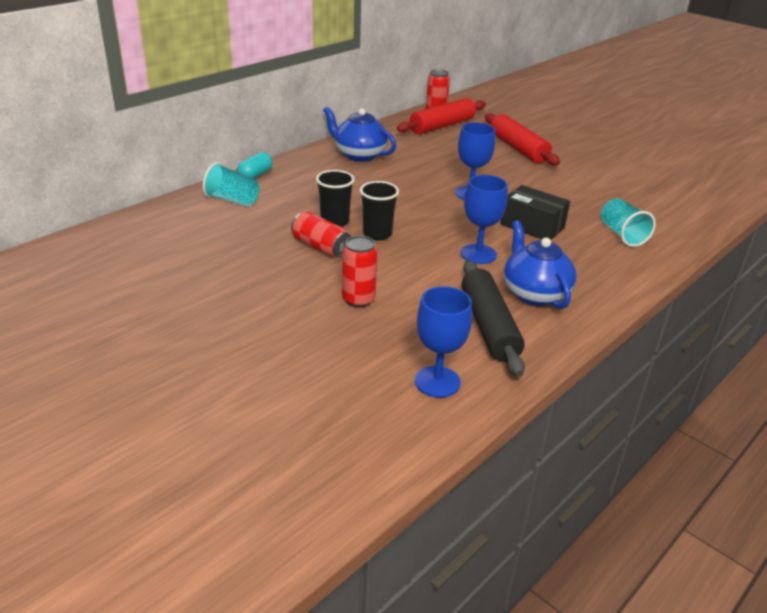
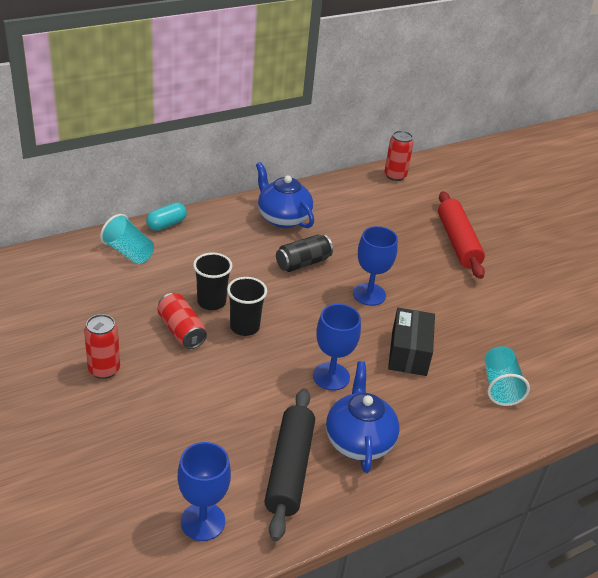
camera: 15 degrees right, 5 degrees up
red can [342,236,377,308] -> red can moved to [84,314,120,379]
red rolling pin [397,98,486,134] -> none
black box [501,185,570,240] -> black box turned 45 degrees clockwise [388,308,435,376]
none -> black can [276,235,333,272]

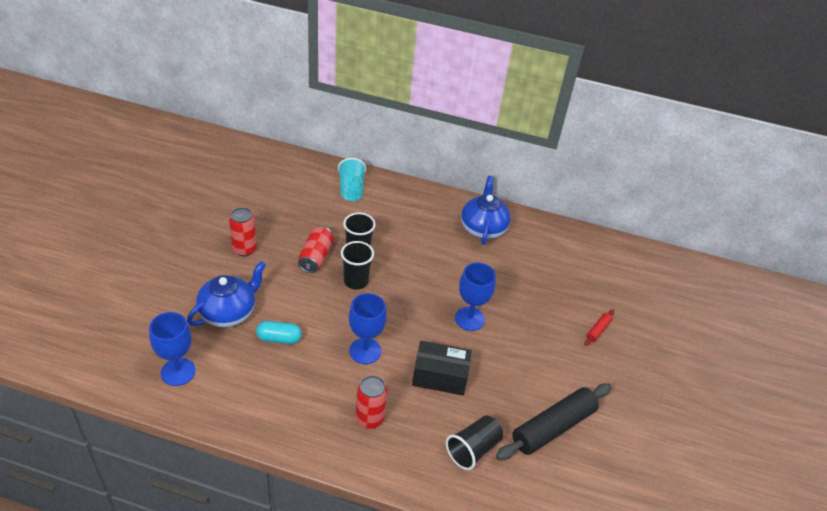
camera: 45 degrees right, 5 degrees up
turquoise capsule [146,202,187,231] -> turquoise capsule moved to [256,321,302,344]
black rolling pin [264,388,315,541] -> black rolling pin moved to [496,383,612,460]
black can [276,235,333,272] -> none
blue teapot [326,361,399,473] -> blue teapot moved to [187,261,266,328]
red can [385,131,414,181] -> red can moved to [356,376,387,429]
black box [388,308,435,376] -> black box turned 45 degrees clockwise [412,341,472,395]
red rolling pin [438,191,485,279] -> red rolling pin [584,309,614,346], size x0.44
turquoise cup [485,346,530,406] -> black cup [446,415,503,470]

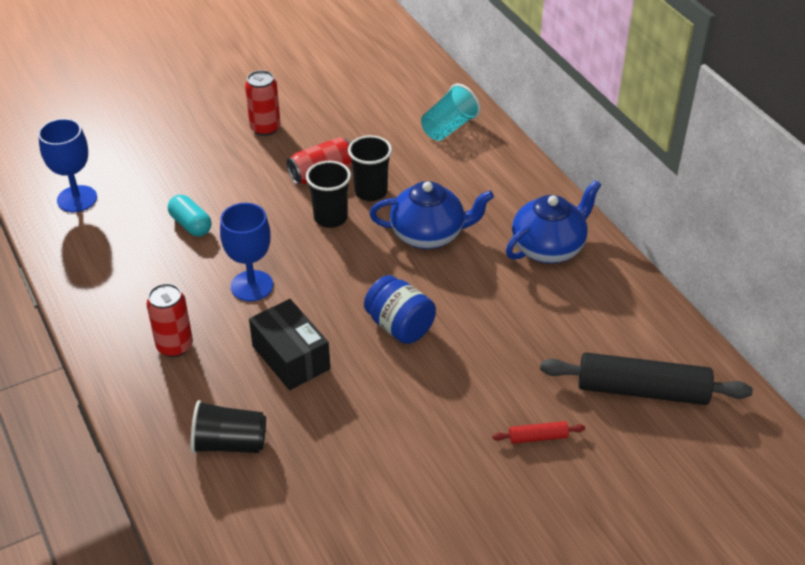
camera: 50 degrees right, 0 degrees up
blue teapot [187,261,266,328] -> blue teapot moved to [370,181,494,249]
blue goblet [455,263,496,331] -> blue jar [364,275,436,344]
black rolling pin [496,383,612,460] -> black rolling pin moved to [540,352,753,405]

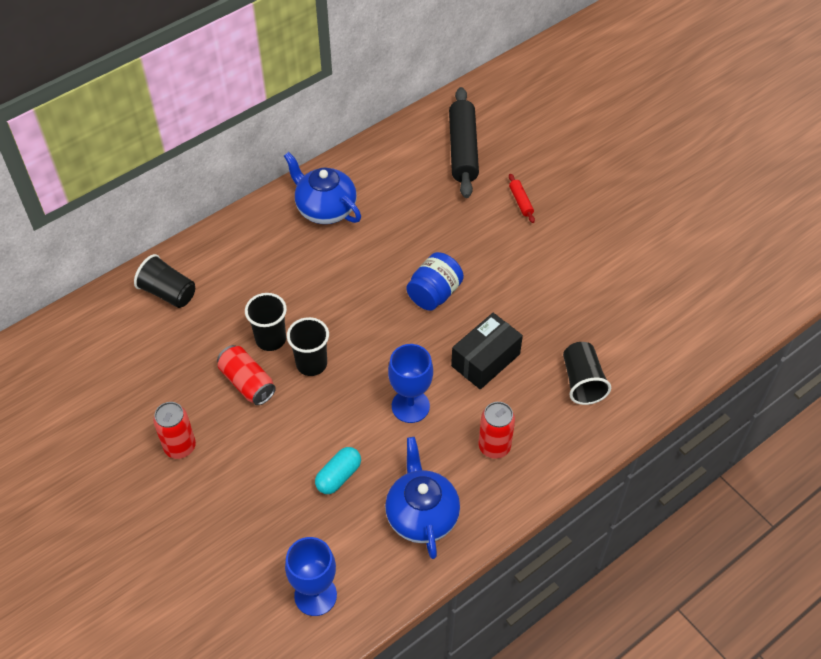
camera: 100 degrees left, 10 degrees up
blue teapot [370,181,494,249] -> blue teapot moved to [385,437,460,559]
turquoise cup [421,84,481,141] -> black cup [134,254,195,308]

